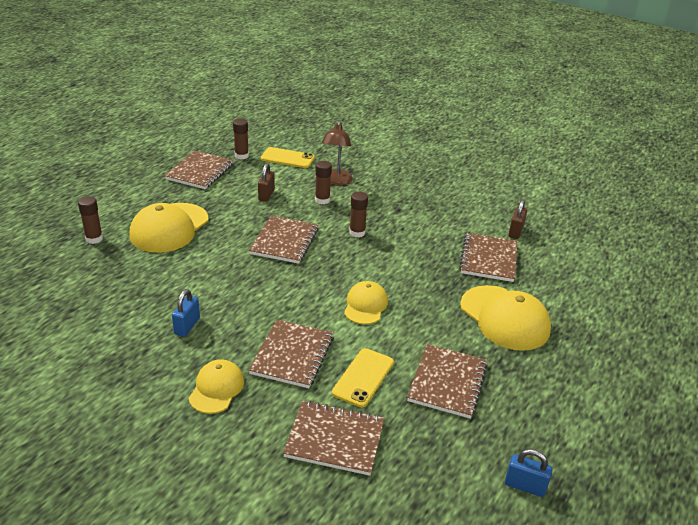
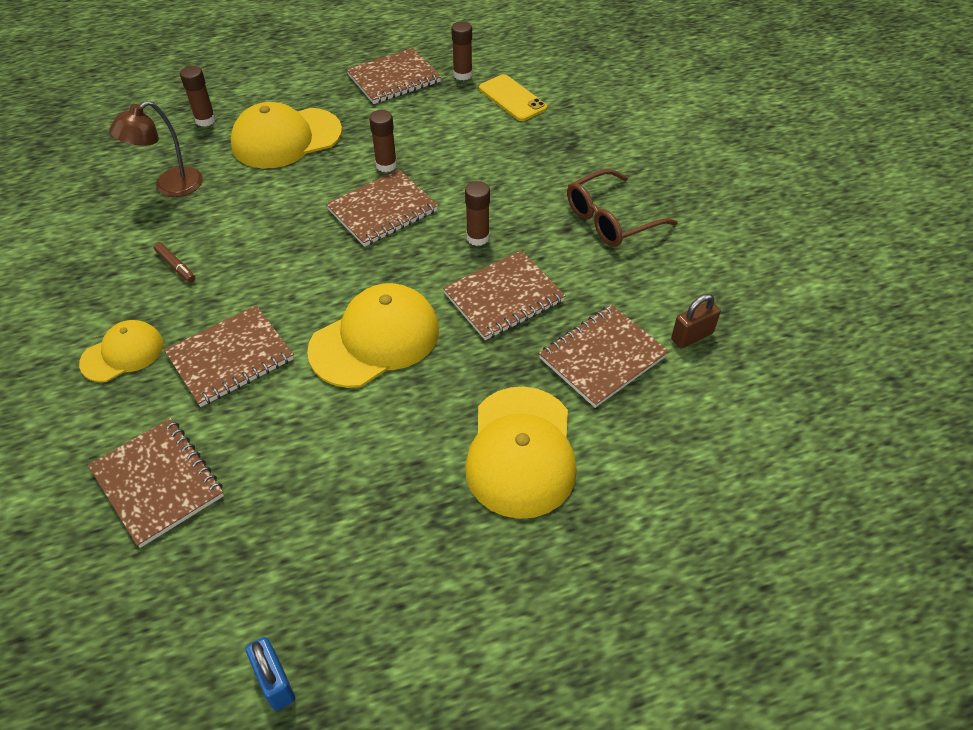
camera: 40 degrees right, 15 degrees up
blue padlock [172,289,200,337] -> brown marker [153,242,195,283]
brown padlock [258,163,275,202] -> none
brown glue stick [315,161,332,204] -> brown glue stick moved to [369,110,397,172]
brown lamp [322,121,353,186] -> brown lamp moved to [109,101,203,197]
yellow phone [332,348,394,408] -> none
yellow cap [344,281,388,325] -> yellow cap [307,283,439,388], size x1.69
brown notebook [407,344,488,419] -> brown notebook moved to [443,250,566,340]
none -> brown glasses [567,169,678,247]

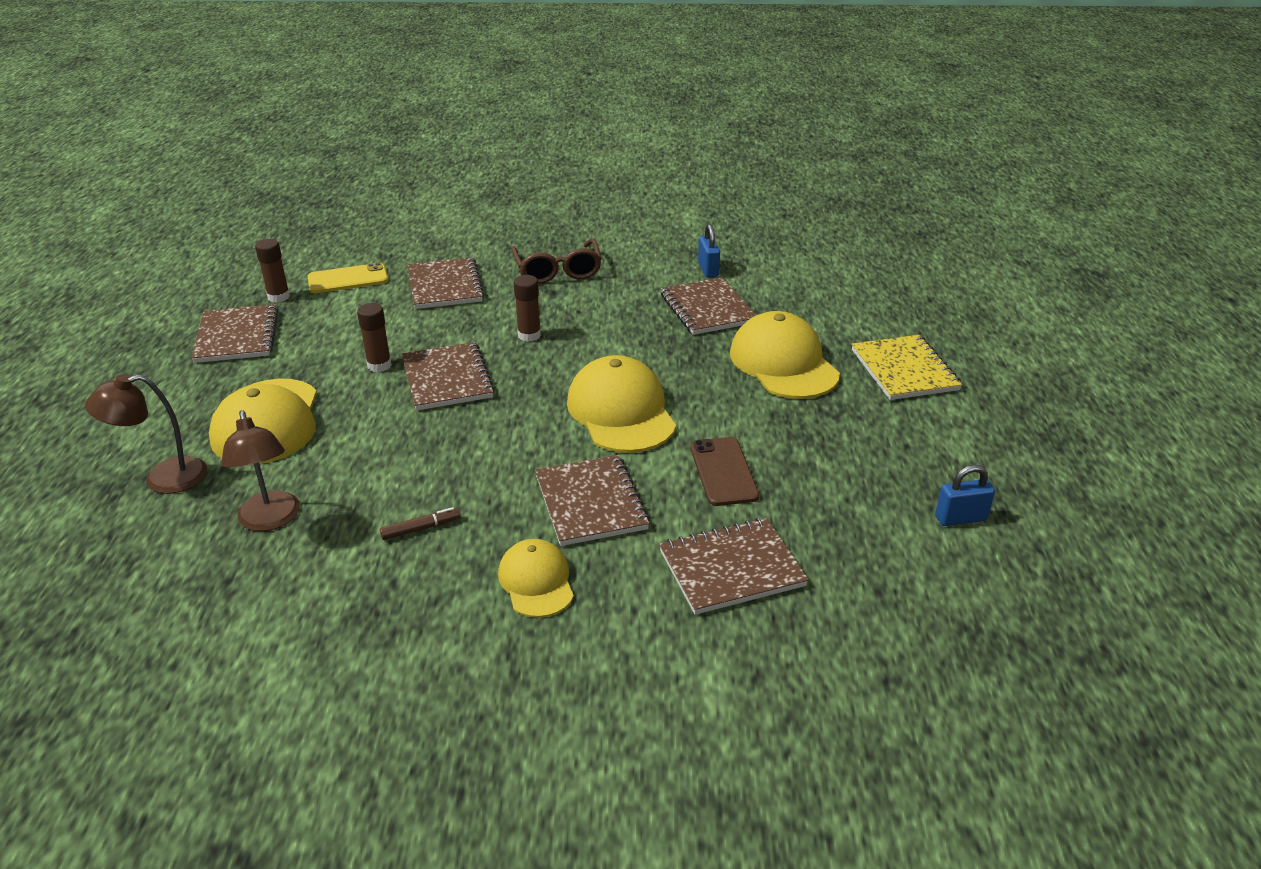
camera: 70 degrees left, 15 degrees down
brown glue stick [180,66,216,127] -> brown lamp [85,374,207,494]
brown notebook [443,250,566,340] -> brown notebook moved to [408,257,485,309]
yellow cap [465,387,577,519] -> yellow cap turned 135 degrees counterclockwise [730,311,840,399]
brown padlock [671,294,721,348] -> blue padlock [698,224,720,278]
none -> brown phone [690,437,759,506]
none -> yellow notebook [852,335,963,400]

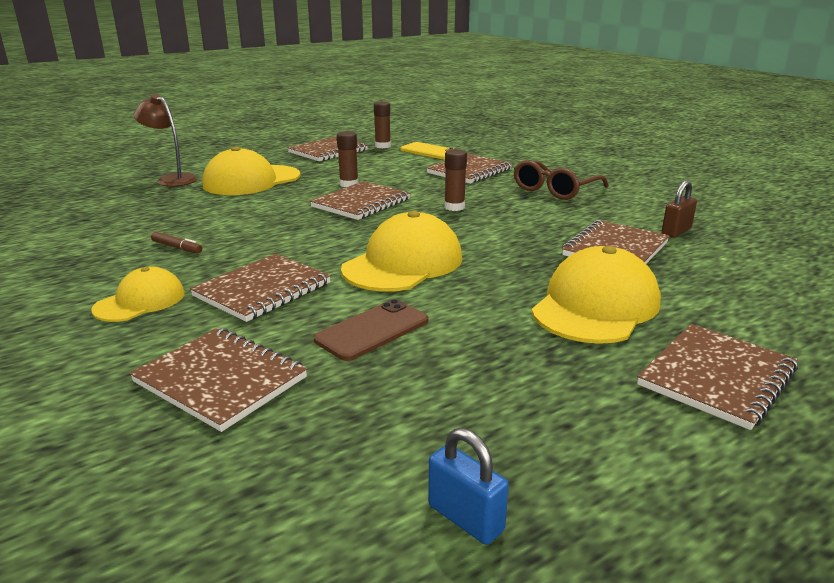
camera: 55 degrees right, 10 degrees down
brown lamp [221,410,300,531] -> none
blue padlock [698,224,720,278] -> brown padlock [661,180,697,238]
yellow notebook [852,335,963,400] -> brown notebook [637,324,798,430]

